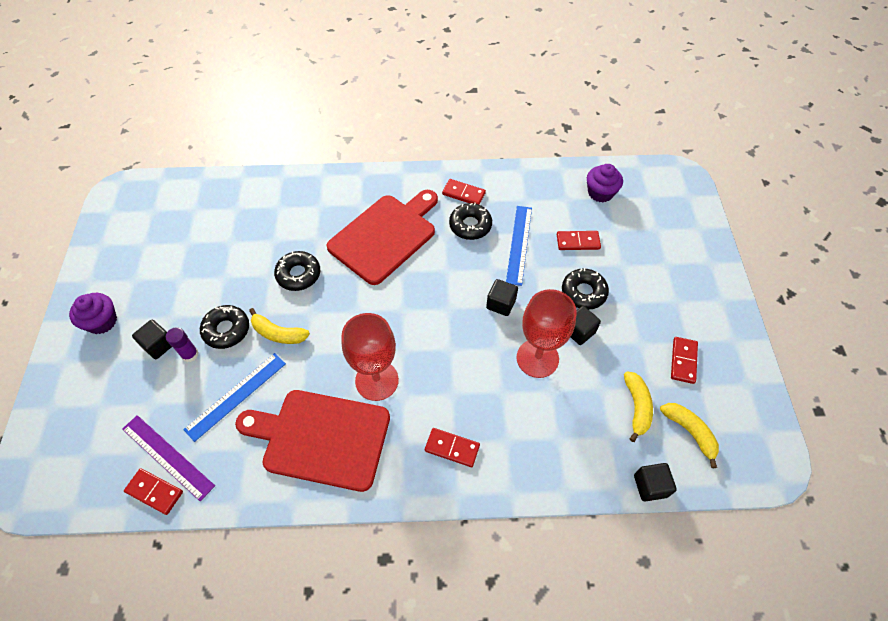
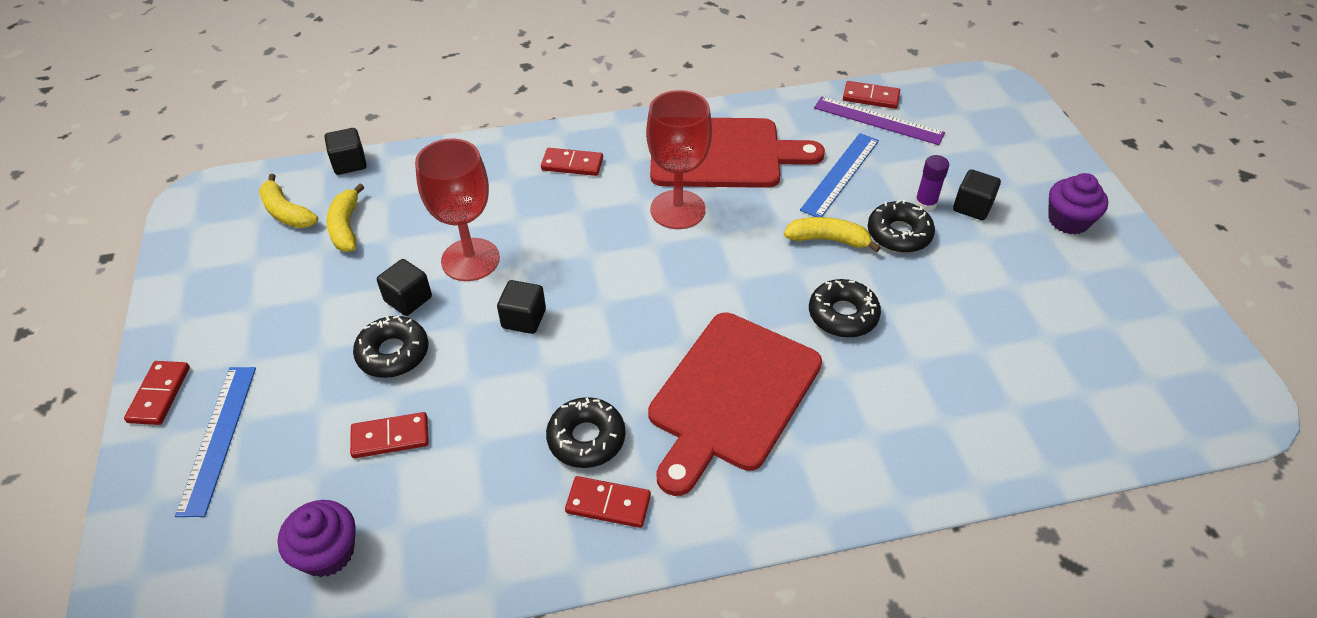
camera: 170 degrees right, 10 degrees down
blue ruler [506,206,532,286] -> blue ruler moved to [175,367,256,517]
red domino [671,337,698,384] -> red domino moved to [124,361,190,425]

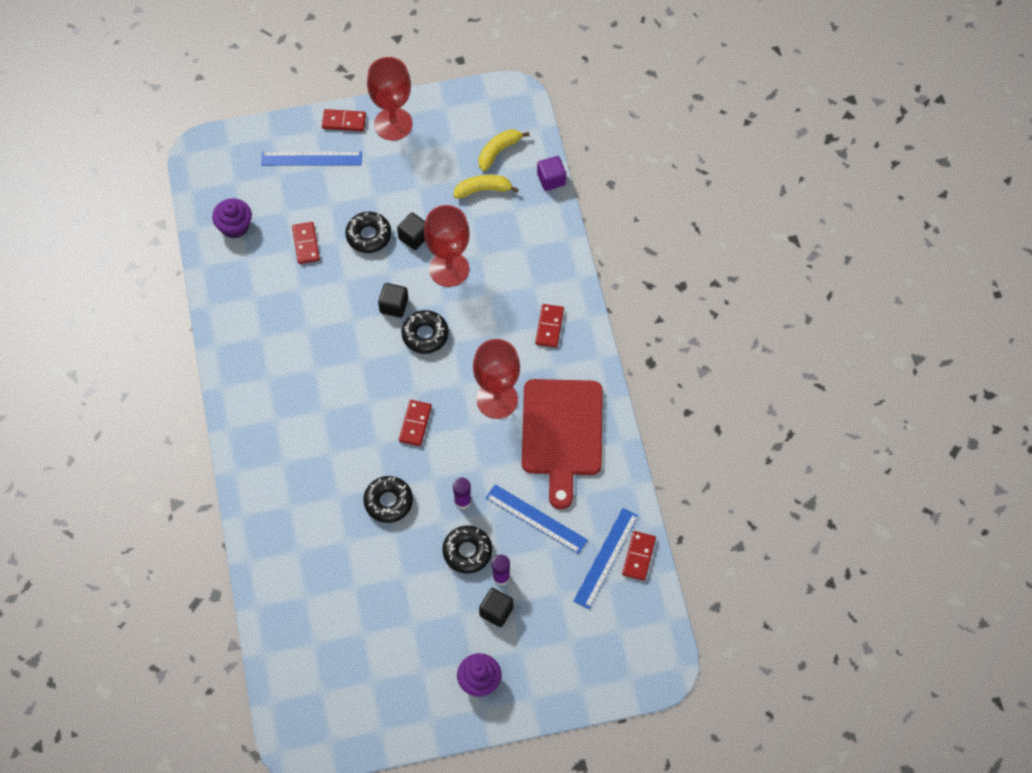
camera: 90 degrees right, 15 degrees up
black cube [325,128,367,175] -> purple cube [537,156,566,191]
black donut [546,397,625,468] -> black donut moved to [401,310,449,354]
red domino [565,476,651,528] -> red domino moved to [399,400,432,446]
red cutting board [648,313,822,496] -> none
yellow banana [784,217,881,252] -> purple glue stick [453,478,471,509]
purple ruler [814,96,945,145] -> blue ruler [573,508,638,609]
none -> red goblet [367,57,413,141]

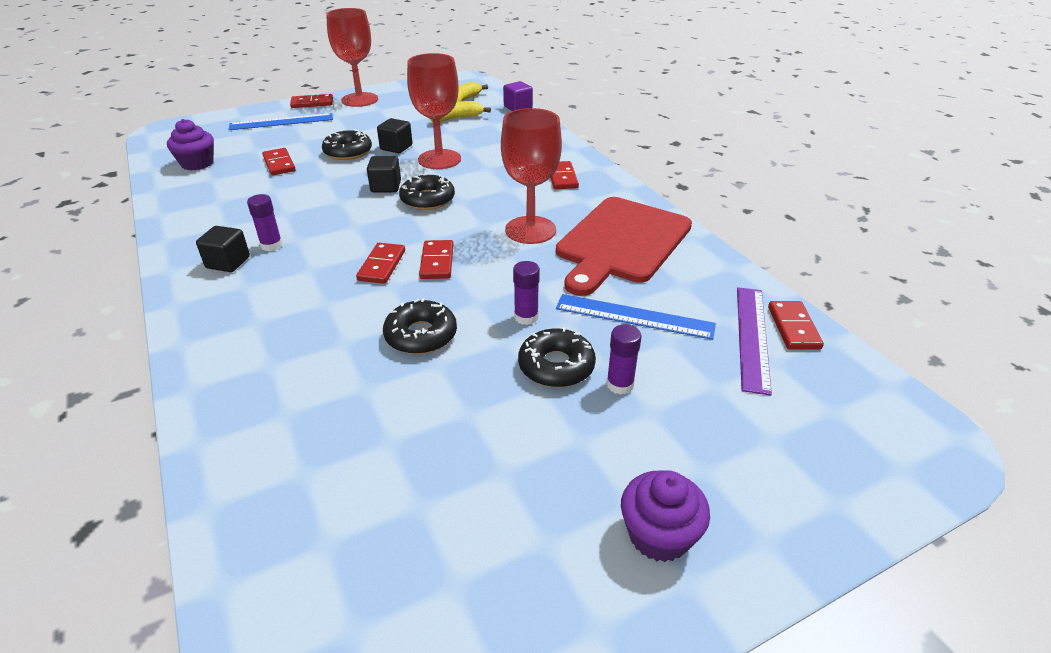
camera: 15 degrees left, 25 degrees down
black cube [479,588,514,627] -> black cube moved to [196,226,250,272]
red cutting board [522,379,603,509] -> red cutting board turned 45 degrees clockwise [556,197,692,296]
blue ruler [573,508,638,609] -> purple ruler [737,287,772,395]
none -> purple glue stick [247,194,282,251]
none -> red domino [356,243,405,284]

